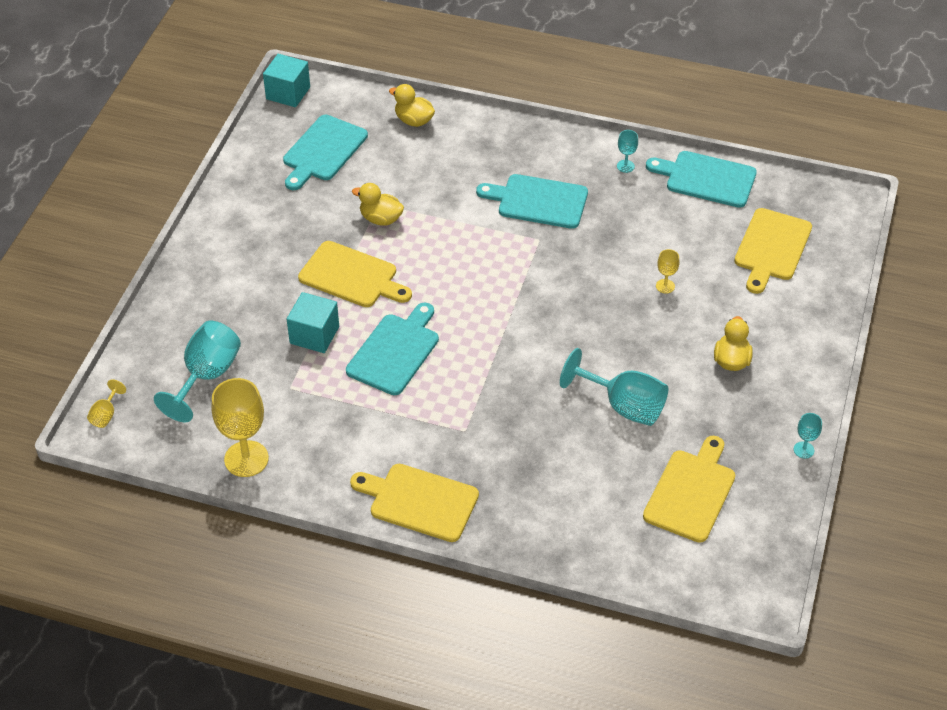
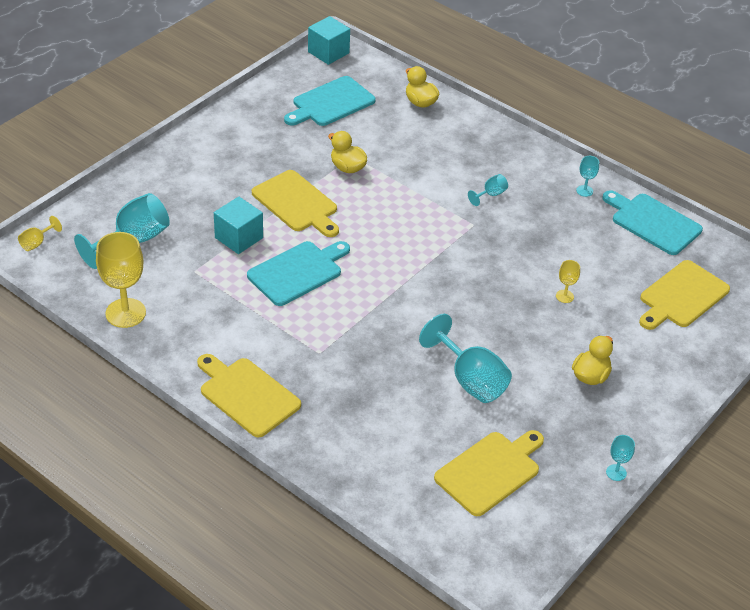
camera: 20 degrees right, 5 degrees down
turquoise cutting board [476,174,588,229] -> turquoise goblet [468,174,508,206]

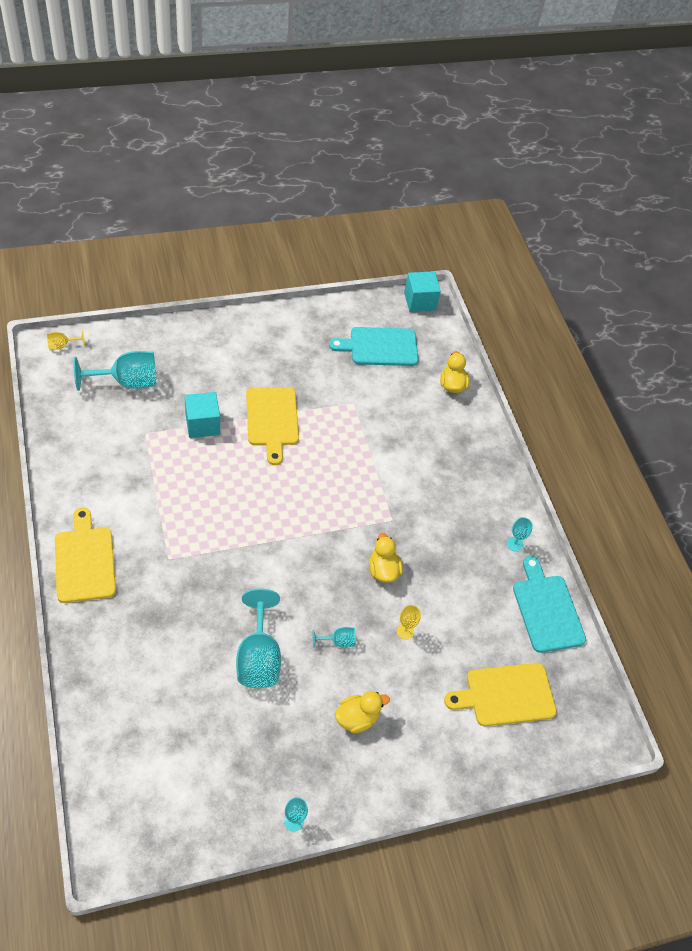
camera: 30 degrees right, 10 degrees up
yellow goblet [96,232,146,328] -> none
turquoise cutting board [247,241,350,306] -> none
yellow duck [328,131,367,173] -> yellow duck moved to [369,533,403,583]
yellow cutting board [434,430,544,516] -> none
turquoise goblet [468,174,508,206] -> turquoise goblet moved to [313,627,356,648]

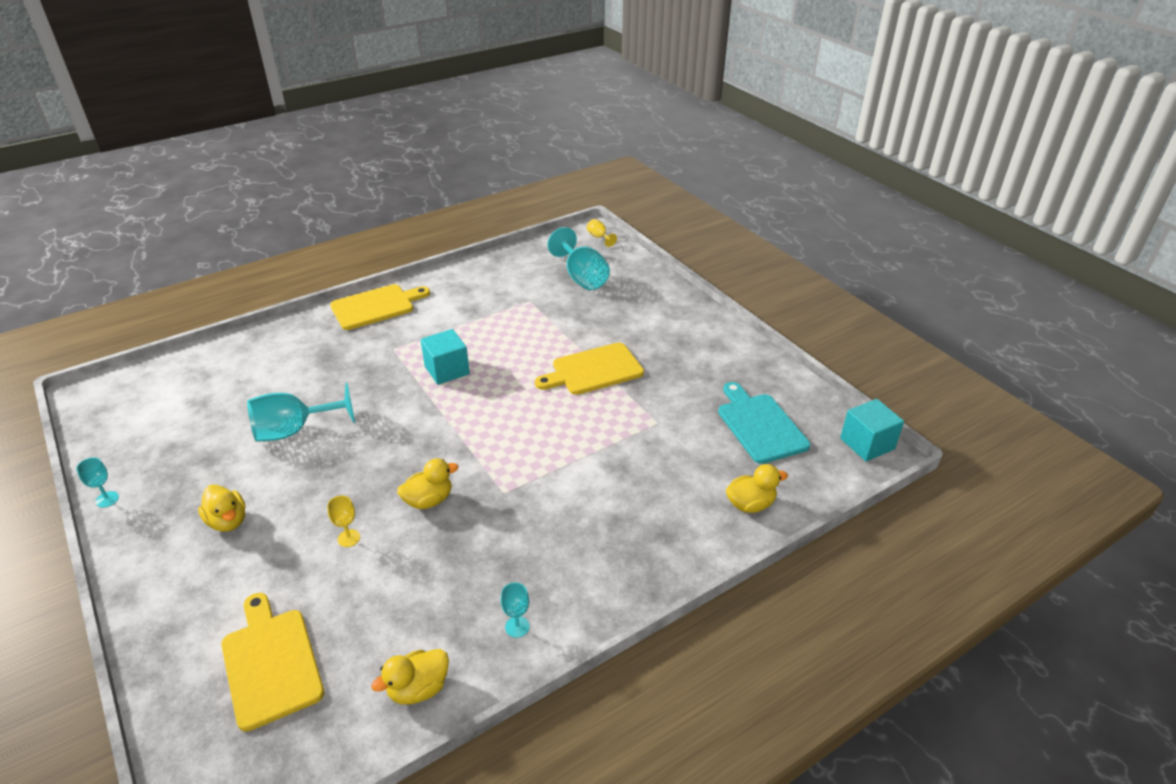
camera: 80 degrees right, 15 degrees down
turquoise cube [185,392,220,438] -> turquoise cube moved to [420,329,470,385]
turquoise goblet [313,627,356,648] -> none
turquoise cutting board [513,556,586,653] -> yellow duck [371,649,449,705]

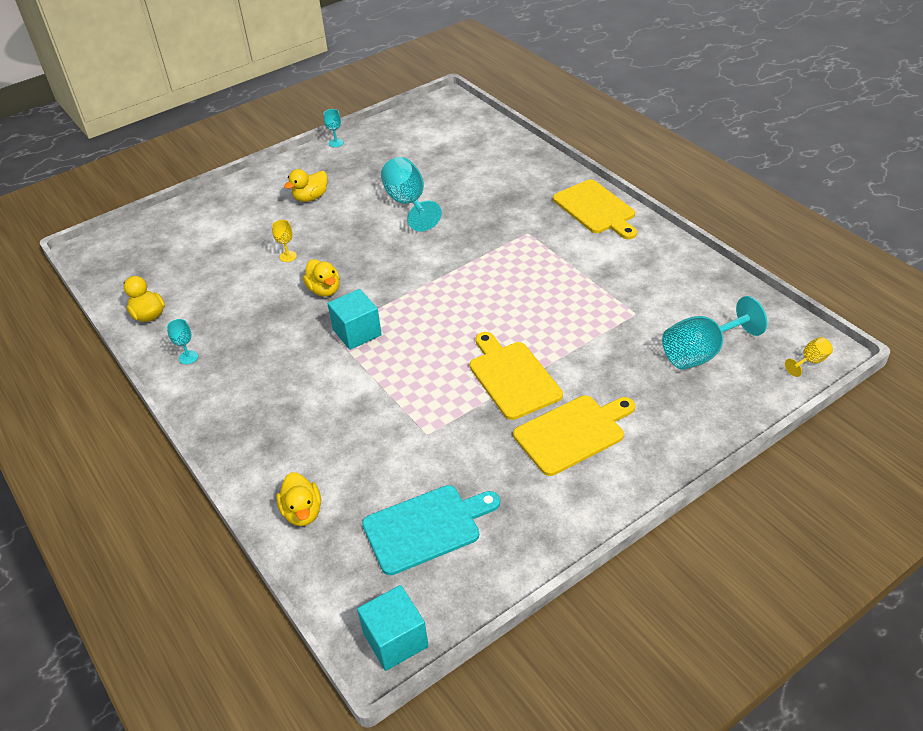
camera: 90 degrees right, 5 degrees up
yellow cutting board [221,593,324,732] -> yellow cutting board moved to [513,395,635,476]
turquoise cube [420,329,470,385] -> turquoise cube moved to [327,289,382,350]

